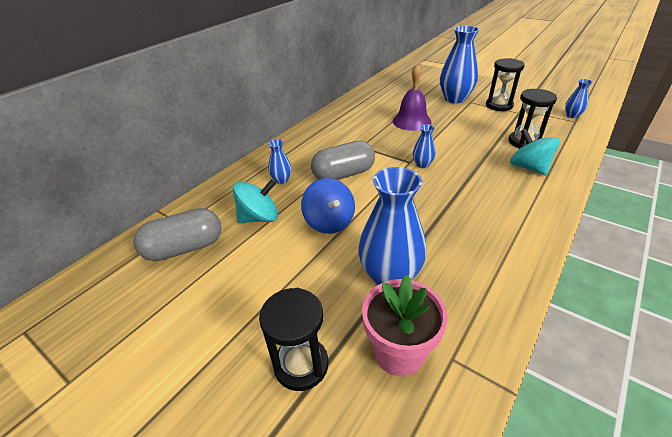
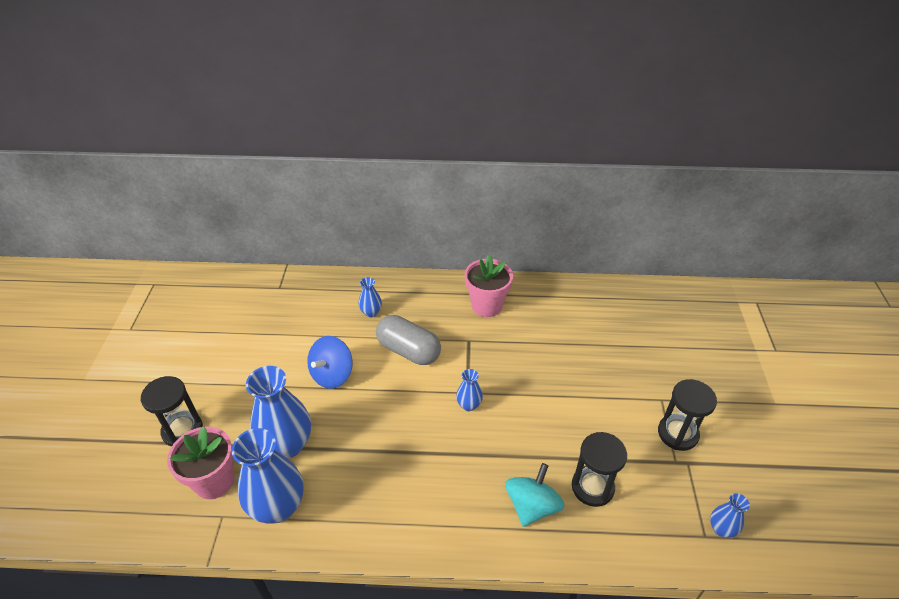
camera: 55 degrees right, 5 degrees up
grey capsule [134,208,222,261] -> none
turquoise spinning top [233,179,278,223] -> none
purple bell [393,64,431,131] -> none
blue vase [440,26,480,103] -> blue vase moved to [232,428,304,524]
none -> pink flower pot [464,254,513,317]

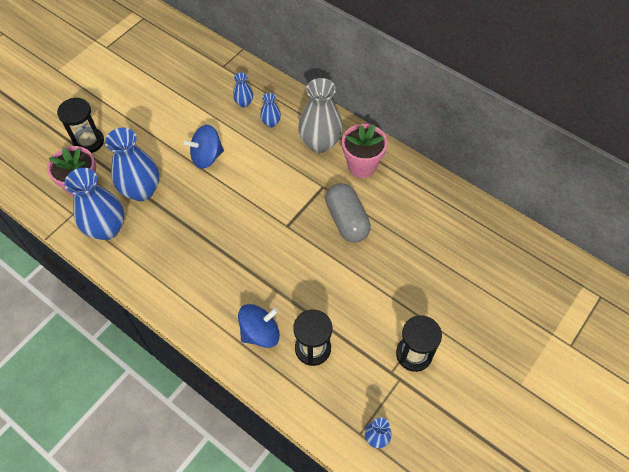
camera: 35 degrees right, 15 degrees up
grey capsule [376,315,441,365] -> grey capsule moved to [325,183,371,243]
blue vase [456,369,483,411] -> blue vase moved to [233,73,253,108]
turquoise spinning top [505,463,564,527] -> blue spinning top [238,304,280,348]
none -> grey vase [298,78,343,153]

